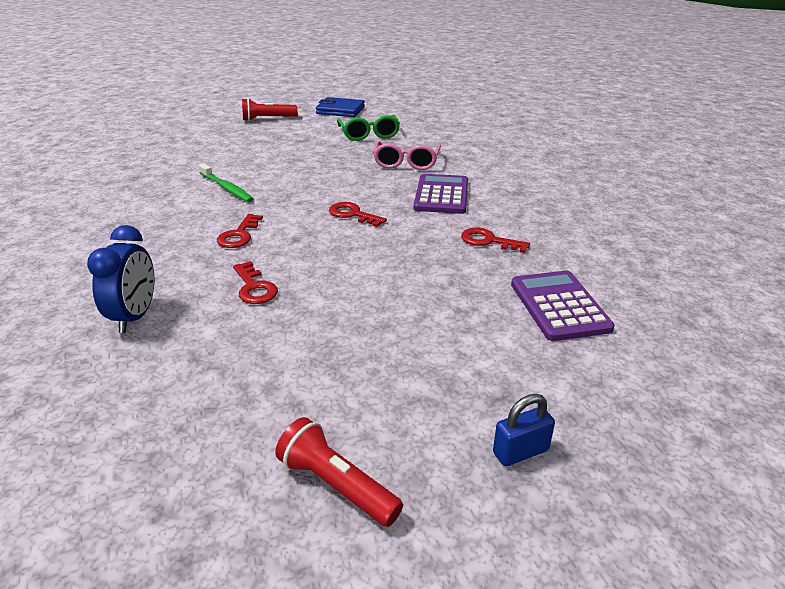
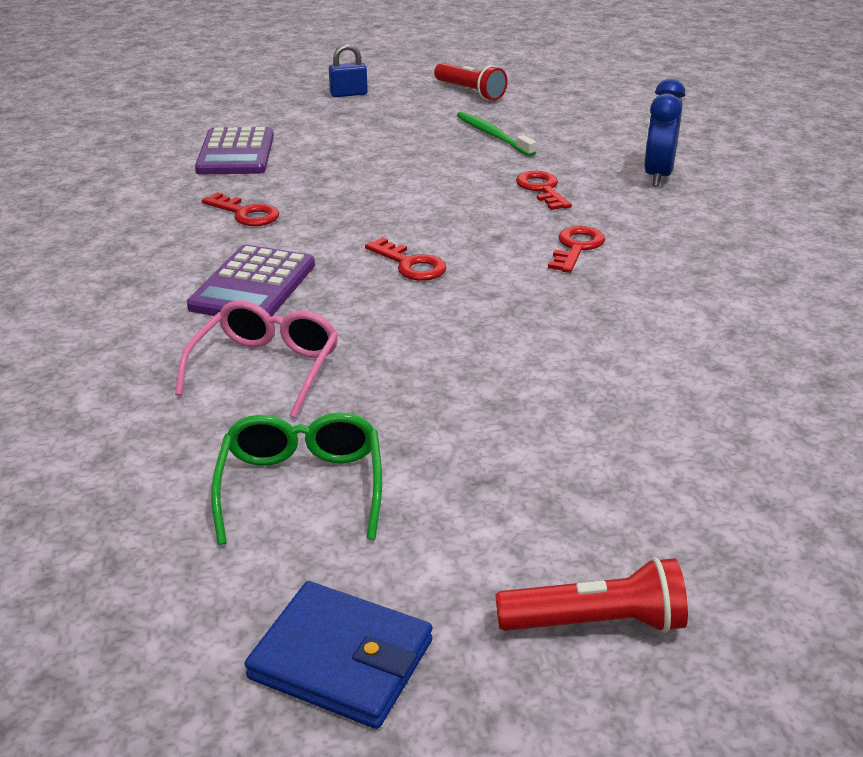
camera: 170 degrees left, 0 degrees up
green toothbrush [198,163,254,202] -> green toothbrush moved to [457,112,536,157]

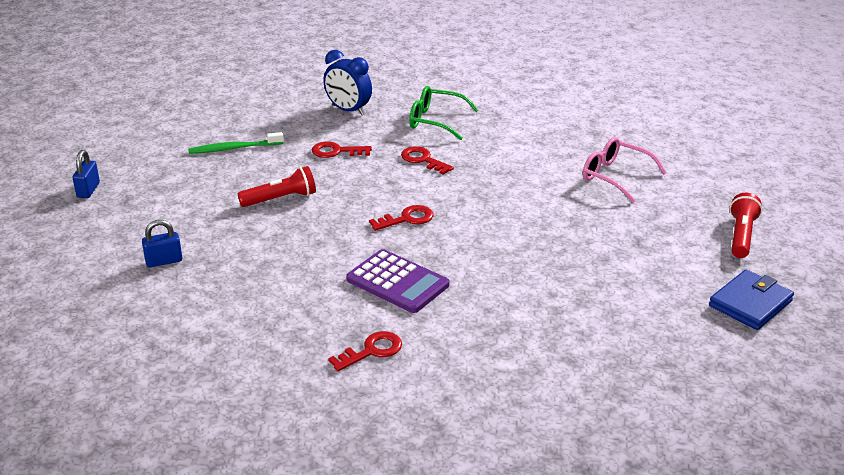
camera: 70 degrees left, 0 degrees up
pink glasses [175,300,338,418] -> pink glasses moved to [583,137,667,203]
purple calculator [195,127,274,174] -> blue padlock [142,220,182,267]
red key [202,192,279,226] -> red key moved to [328,331,402,371]
green glasses [211,412,382,545] -> green glasses moved to [409,86,478,140]
red flashlight [434,63,508,100] -> red flashlight moved to [238,166,316,207]

